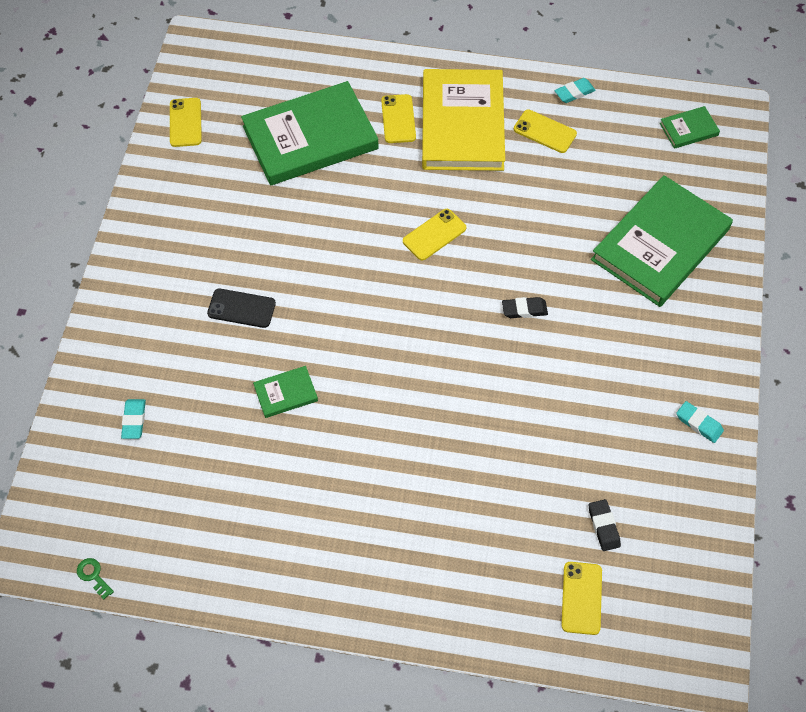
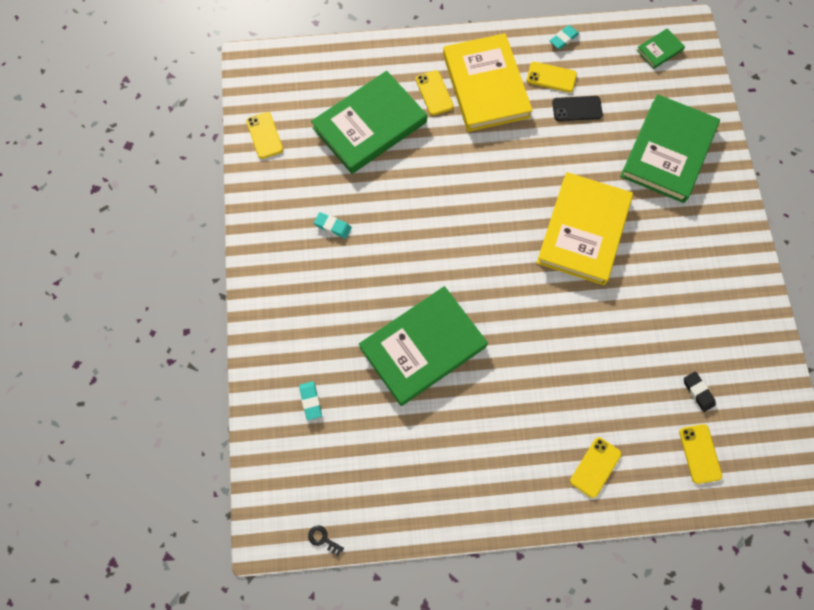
camera: 15 degrees left, 10 degrees up
green key [77,558,114,600] -> black key [308,525,344,557]
black phone [207,289,276,328] -> black phone moved to [552,96,603,121]
green book [253,366,318,418] -> green book [359,286,488,406], size x2.34
yellow phone [403,209,466,260] -> yellow phone moved to [570,437,622,498]
black eraser [502,297,548,318] -> yellow book [537,172,633,285]
turquoise eraser [676,401,724,443] -> turquoise eraser moved to [314,212,352,239]

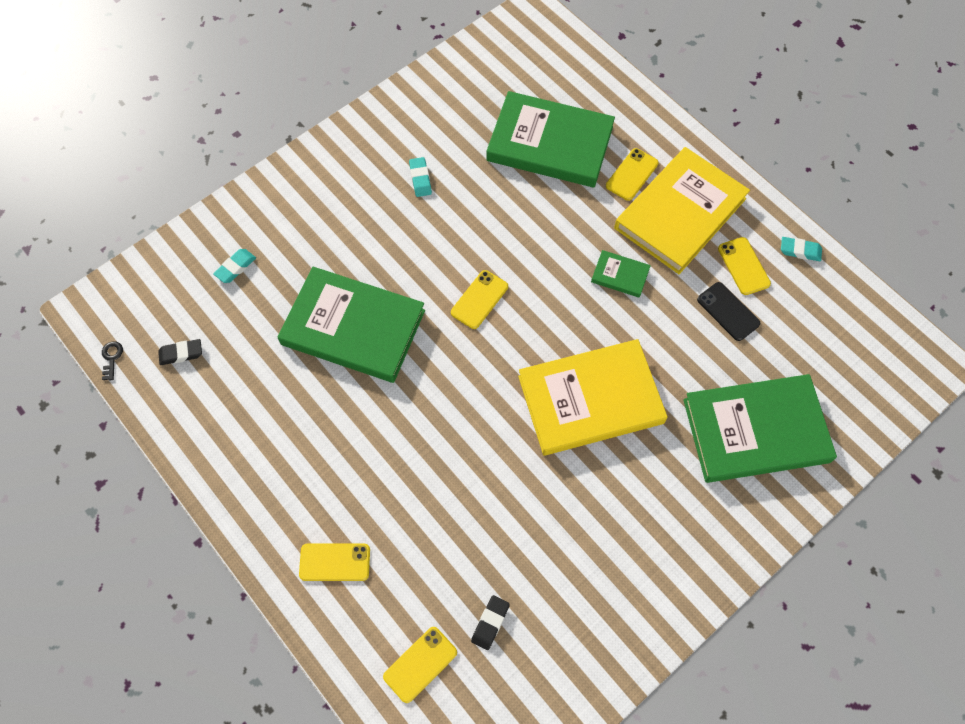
camera: 55 degrees right, 5 degrees down
yellow phone [246,112,283,159] -> yellow phone moved to [451,270,508,329]
green book [636,28,685,69] -> green book moved to [591,250,651,298]
none -> black eraser [158,339,202,365]

